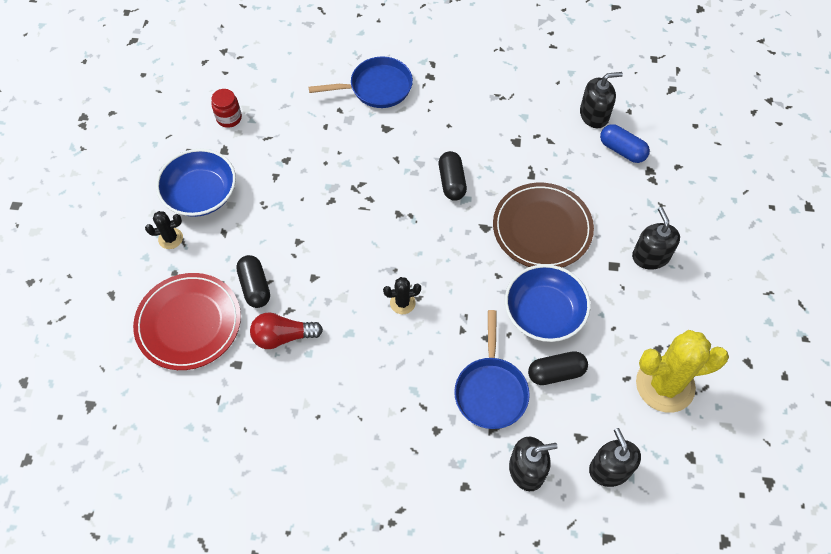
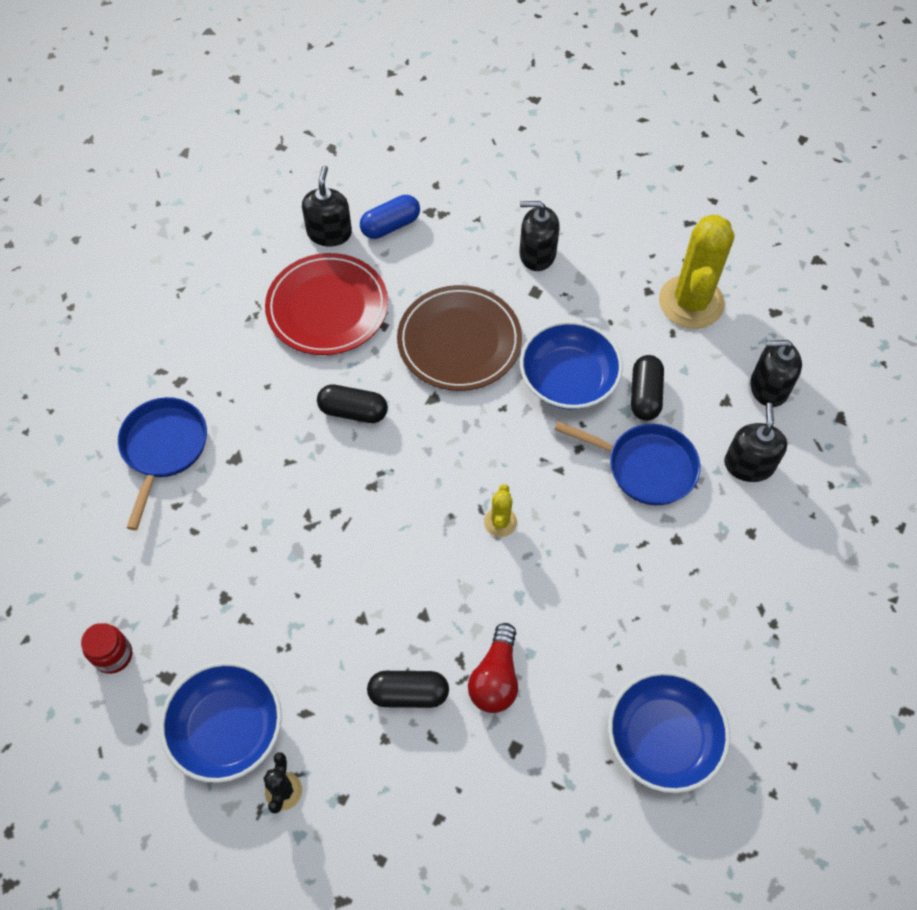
camera: 70 degrees left, 0 degrees up
red plate [133,273,241,370] -> red plate moved to [265,253,388,355]
black cactus [383,277,421,314] -> yellow cactus [484,484,517,537]
none -> blue bowl [608,671,730,793]

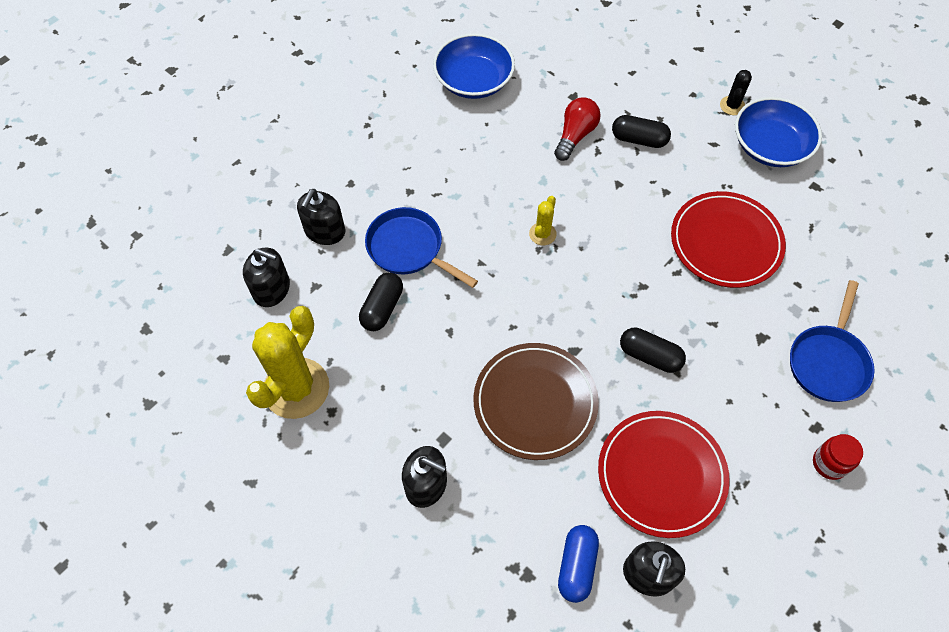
camera: 165 degrees left, 0 degrees up
red jar [81,623,132,674] -> red jar moved to [813,434,863,480]
blue capsule [360,195,420,239] -> blue capsule turned 60 degrees counterclockwise [558,525,599,603]
blue bowl [520,321,623,410] -> none
none -> red plate [671,191,786,288]

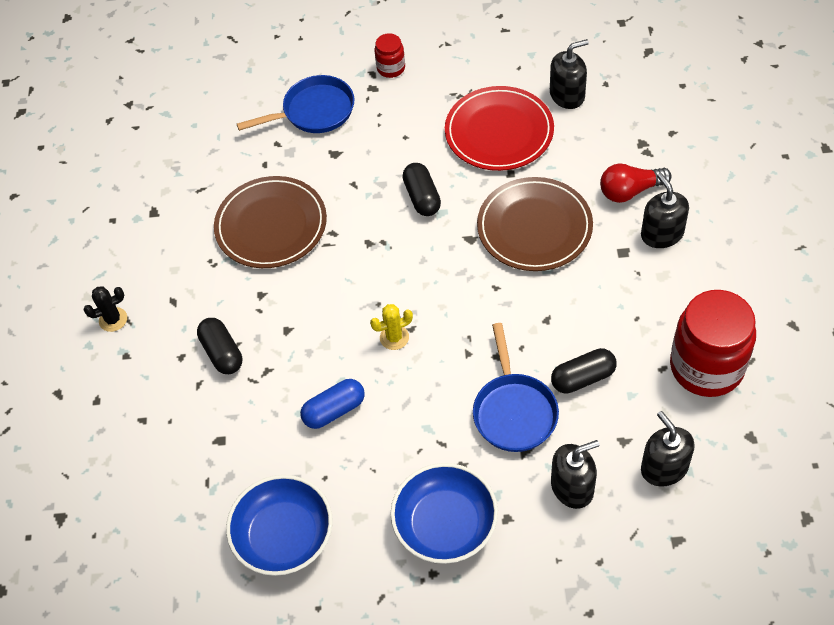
camera: 130 degrees left, 5 degrees down
yellow cactus [246,306,329,419] -> red jar [670,290,756,397]
red light bulb [554,98,601,161] -> red light bulb moved to [600,163,672,203]
blue capsule [558,525,599,603] -> blue capsule moved to [300,379,365,429]
red plate [671,191,786,288] -> brown plate [214,176,327,268]
blue bowl [735,97,822,167] -> blue bowl moved to [391,463,498,564]

